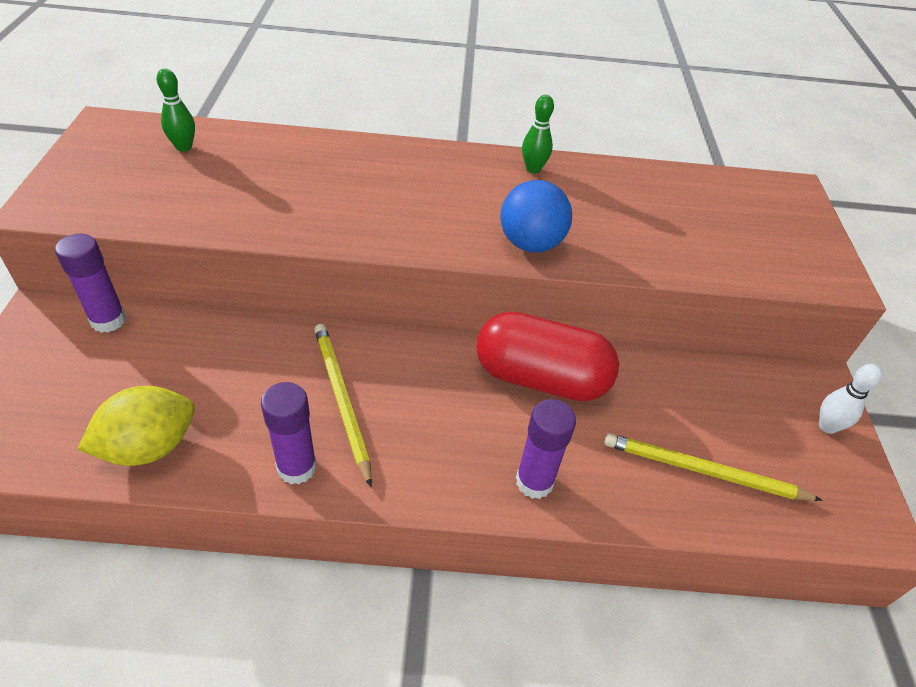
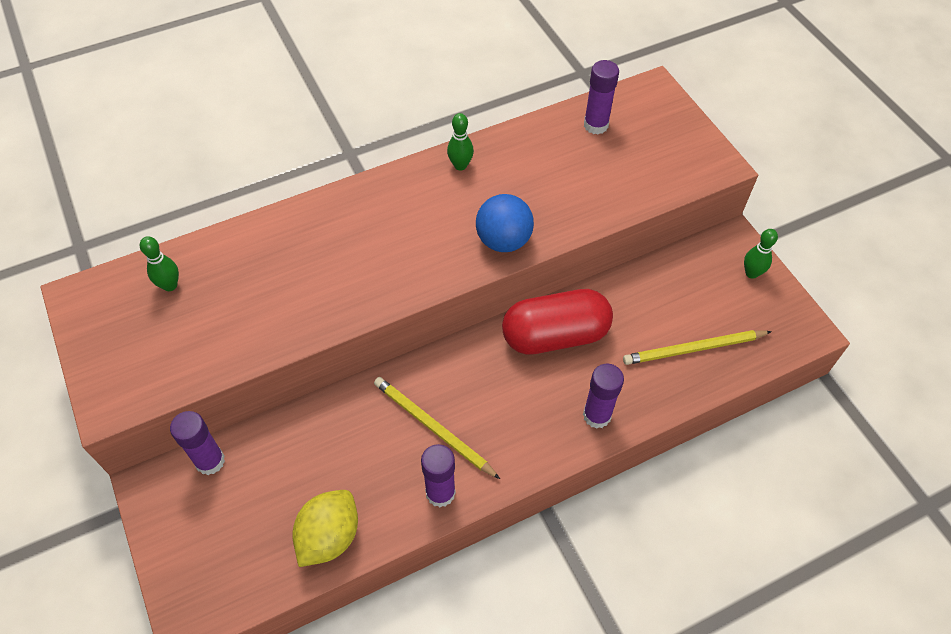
camera: 25 degrees left, 10 degrees up
white bowling pin [819,364,882,434] -> green bowling pin [744,229,778,279]
none -> purple glue stick [584,60,619,135]

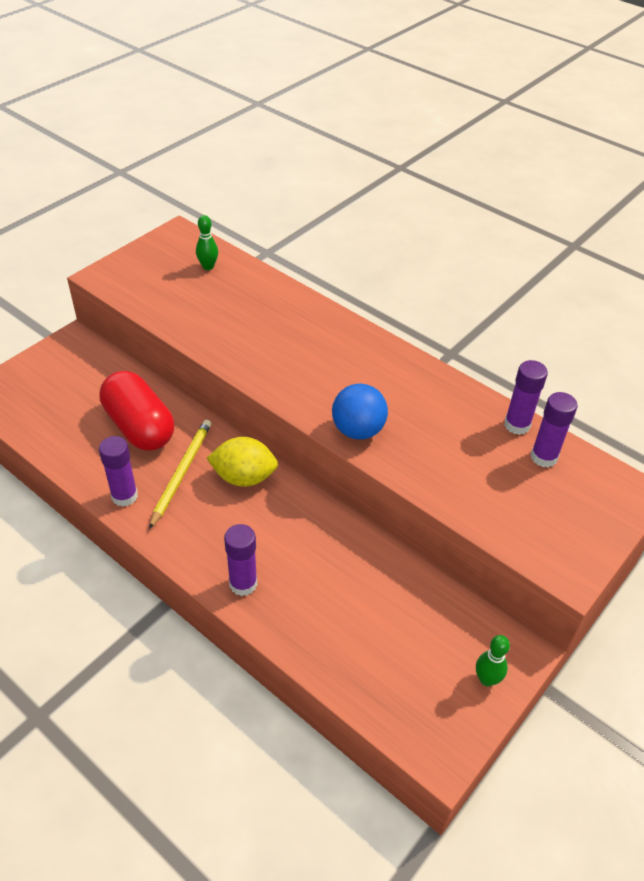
camera: 65 degrees right, 10 degrees down
purple glue stick [170,411,225,475] -> purple glue stick moved to [504,360,548,435]
yellow lemon [292,490,358,567] -> yellow lemon moved to [206,437,278,487]
green bowling pin [447,113,474,171] -> none
red capsule [502,289,613,355] -> red capsule moved to [100,371,174,451]
yellow pencil [623,330,772,365] -> none

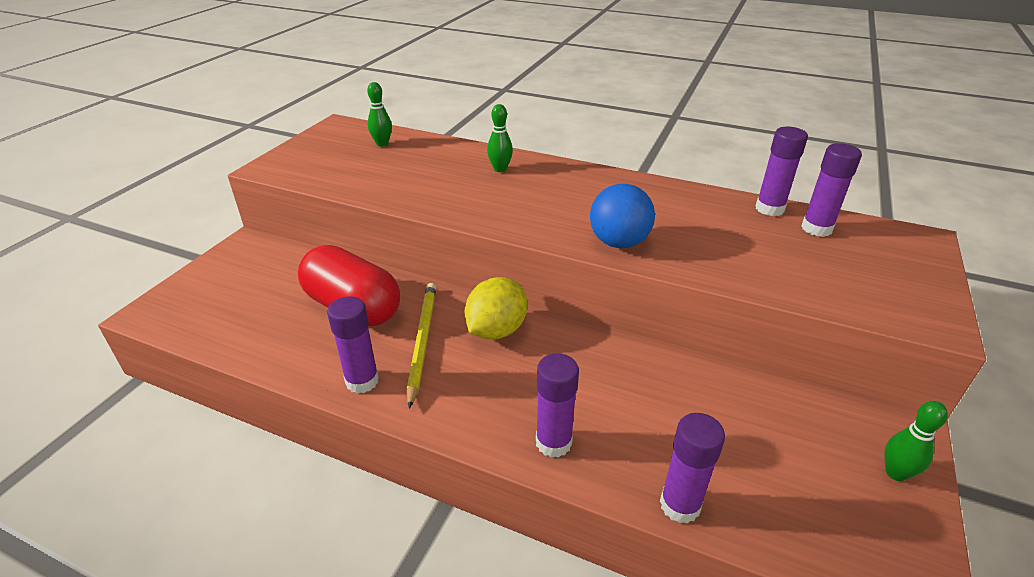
camera: 15 degrees left, 10 degrees down
yellow lemon [206,437,278,487] -> yellow lemon turned 45 degrees counterclockwise [465,277,528,339]
none -> green bowling pin [487,104,513,172]
none -> purple glue stick [660,413,725,524]

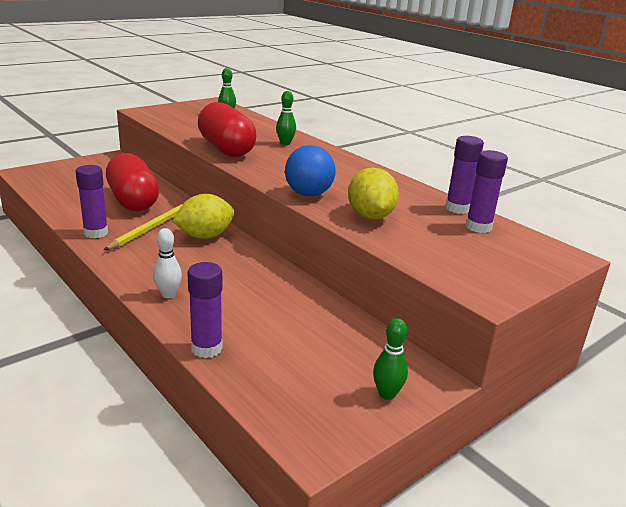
camera: 25 degrees right, 10 degrees down
purple glue stick [536,353,579,458] -> white bowling pin [153,228,182,298]
none -> red capsule [198,102,257,157]
none -> yellow lemon [348,168,399,219]

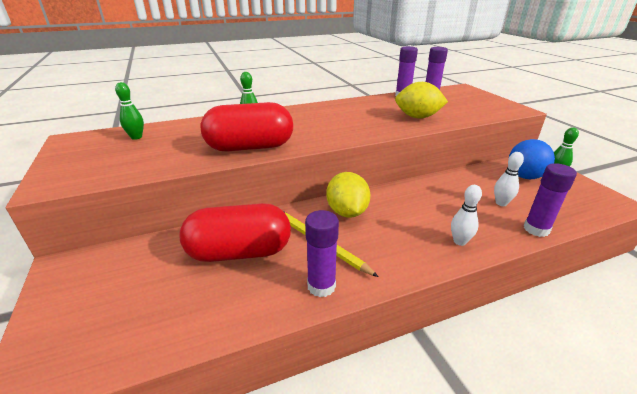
camera: 70 degrees left, 5 degrees up
blue ball [285,145,336,196] -> blue ball moved to [509,139,555,179]
none -> white bowling pin [494,152,524,206]

